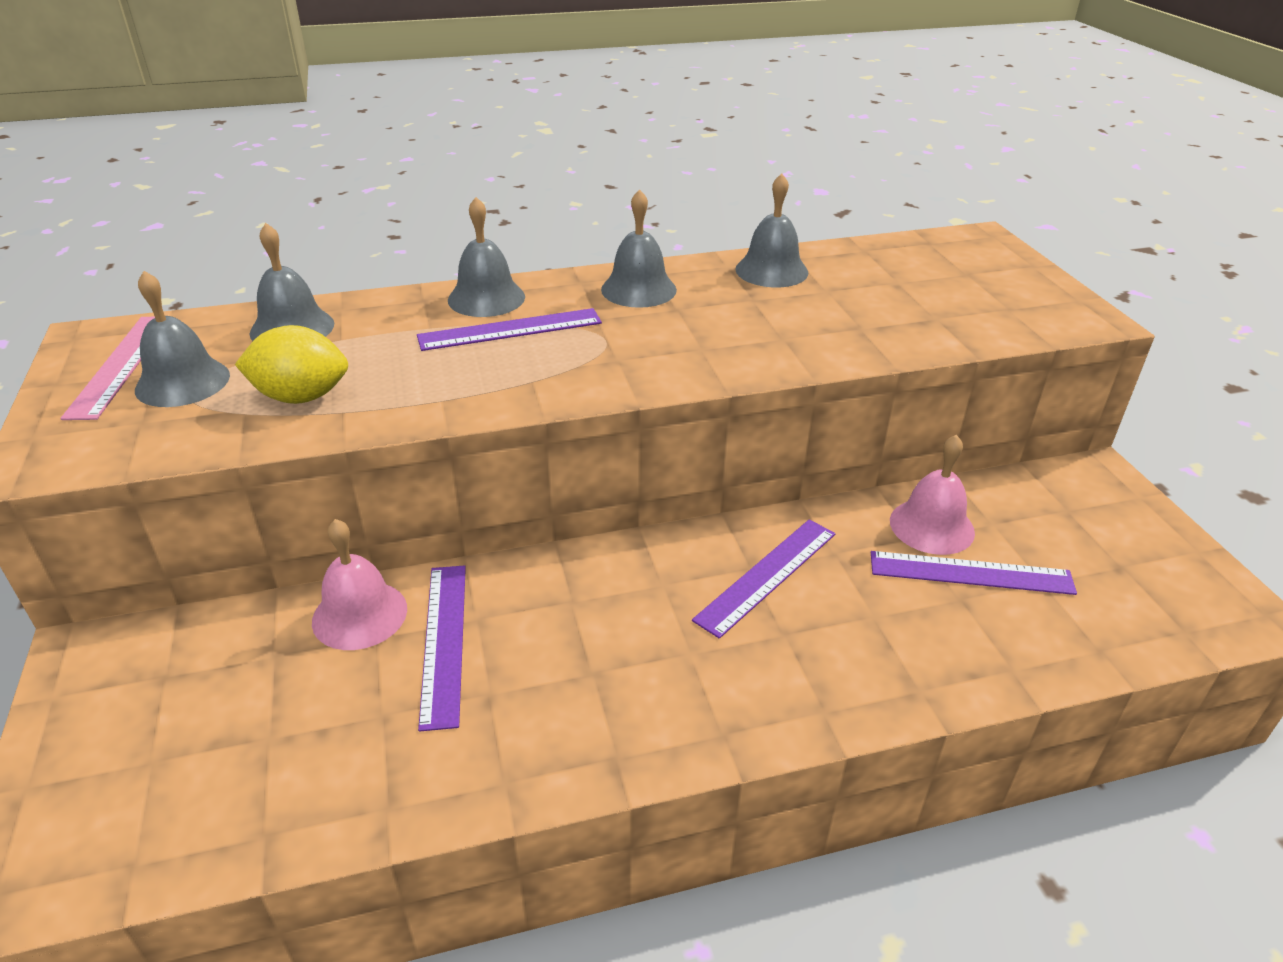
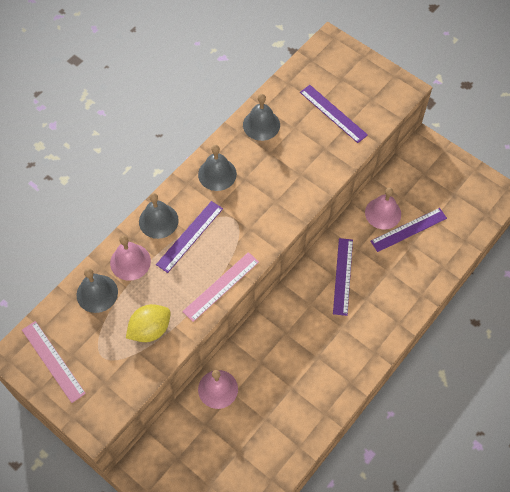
camera: 35 degrees left, 25 degrees up
grey bell [135,271,230,407] -> none
purple ruler [418,565,466,732] -> purple ruler moved to [300,85,368,143]
none -> pink bell [110,235,151,281]
none -> pink ruler [182,252,259,322]

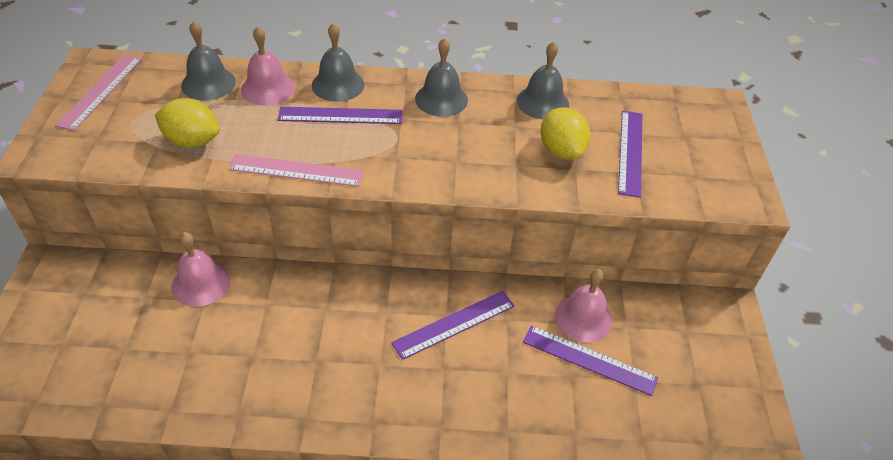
camera: 50 degrees right, 15 degrees down
none -> yellow lemon [541,107,591,160]

